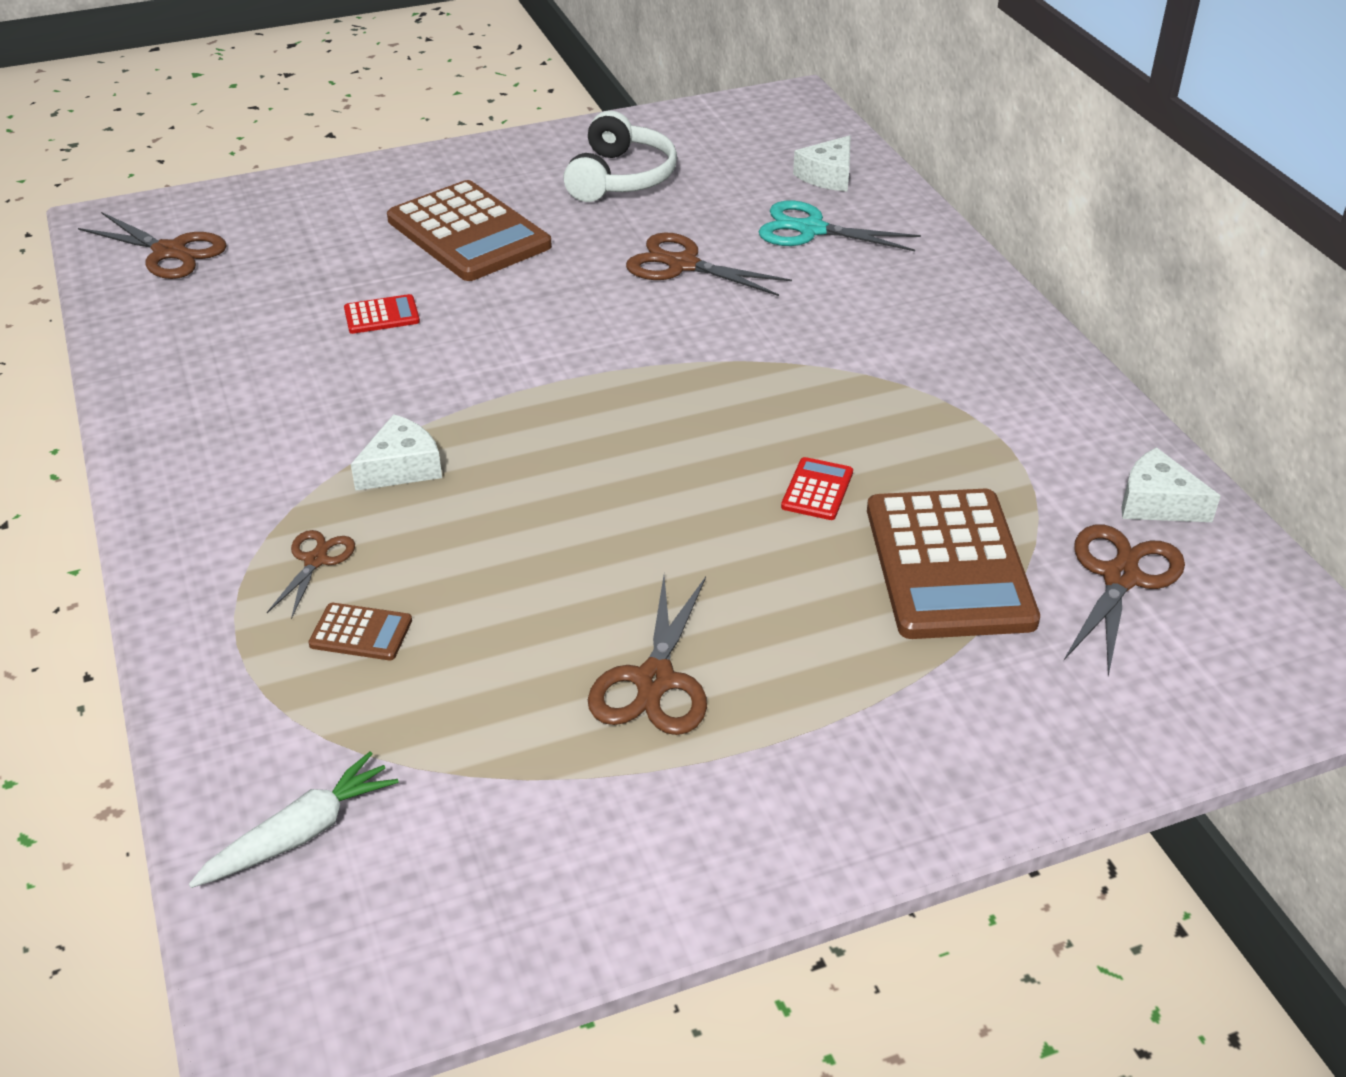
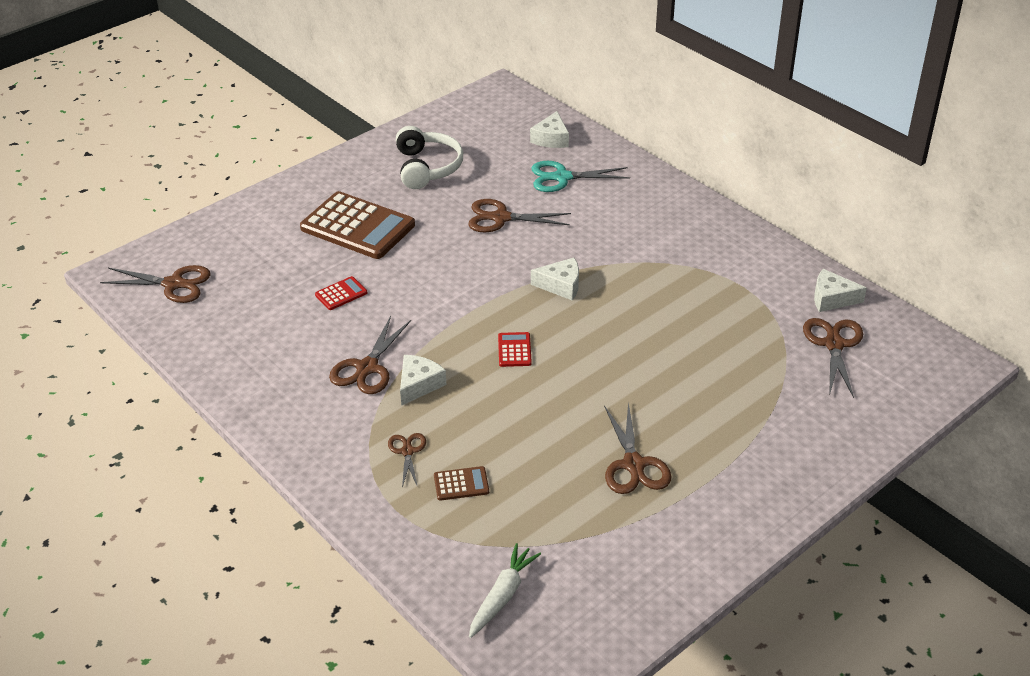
camera: 20 degrees left, 0 degrees up
red calculator [781,457,853,520] -> red calculator moved to [498,332,532,367]
brown calculator [867,489,1040,639] -> none
none -> brown scissors [329,316,411,394]
none -> white cheese [531,258,579,300]

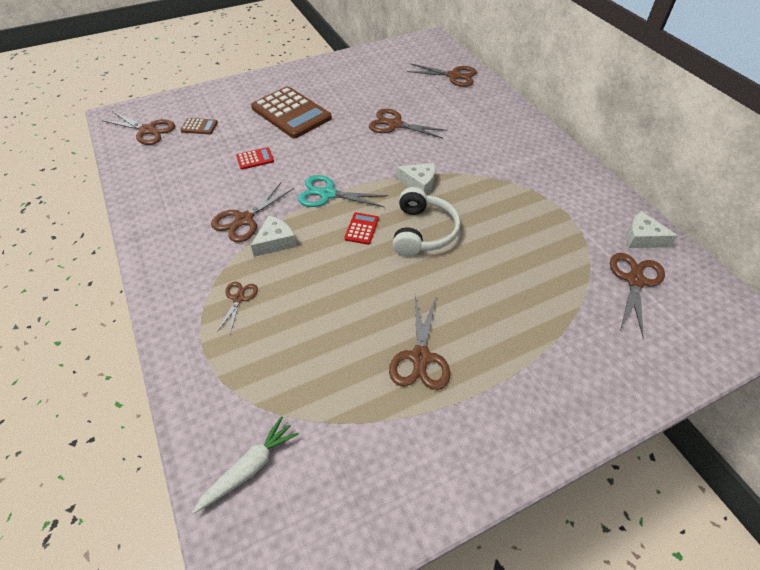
camera: 15 degrees right, 10 degrees up
white headphones [396,126,463,189] -> white headphones moved to [393,187,461,256]
brown calculator [434,466,489,501] -> brown calculator moved to [181,118,218,134]
white cheese [530,111,569,148] -> brown scissors [407,63,477,87]
turquoise scissors [532,161,630,192] -> turquoise scissors moved to [298,175,388,207]

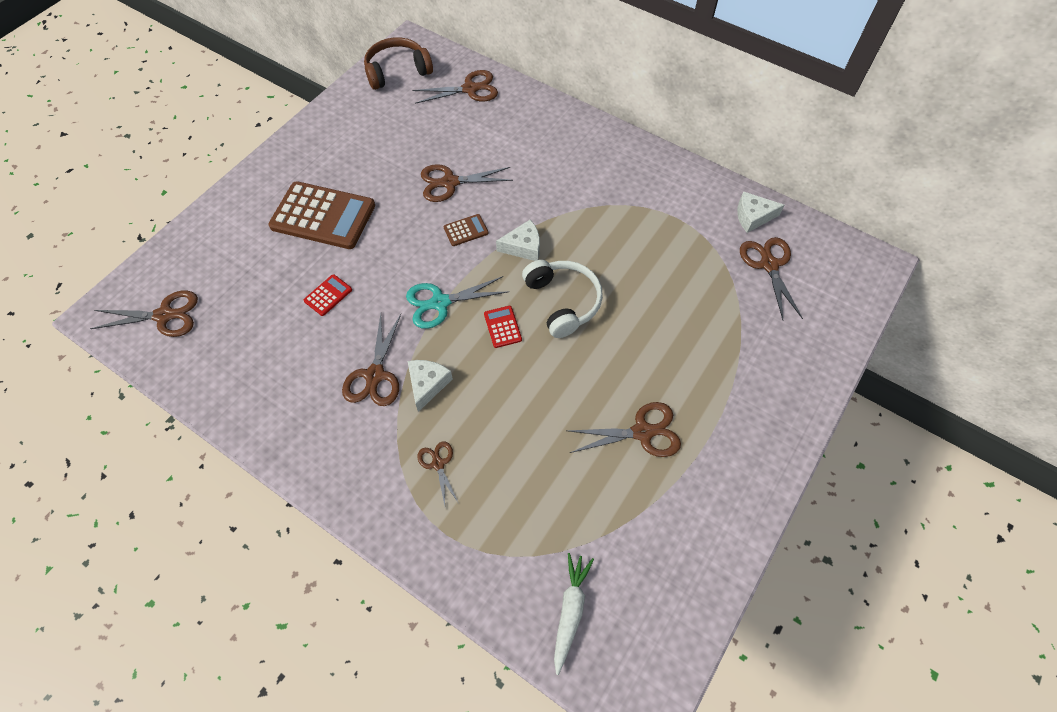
camera: 30 degrees left, 10 degrees up
brown calculator [181,118,218,134] -> brown calculator moved to [444,214,489,246]
brown scissors [389,296,450,390] -> brown scissors turned 75 degrees counterclockwise [567,402,681,457]
none -> brown headphones [364,37,433,90]

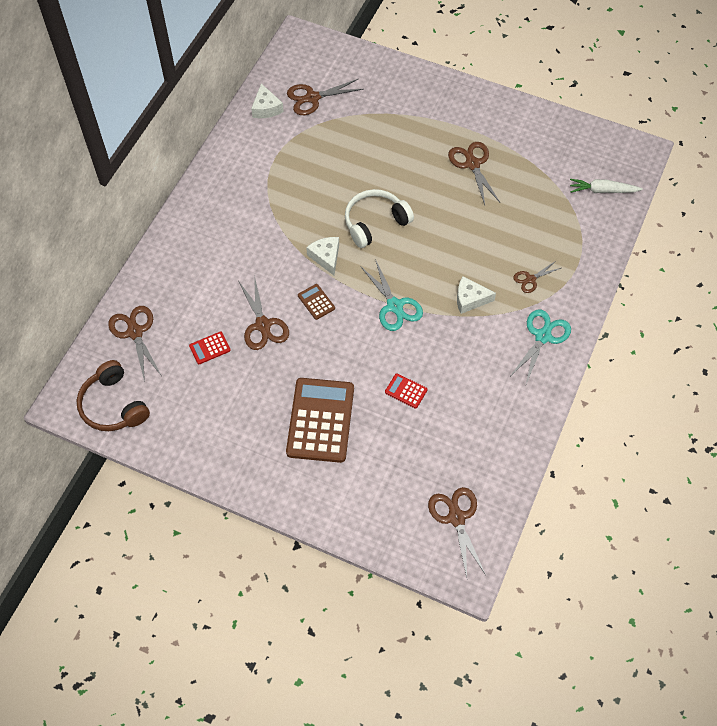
camera: 100 degrees left, 0 degrees up
brown scissors [342,314,401,406] -> none
red calculator [484,306,522,348] -> red calculator moved to [189,332,231,364]
none -> turquoise scissors [511,309,571,384]

